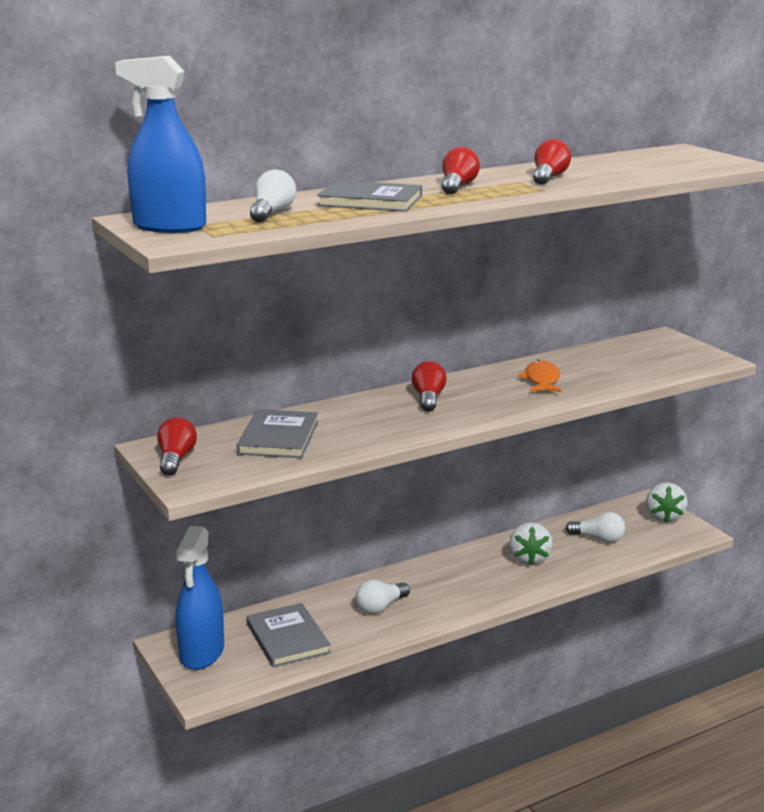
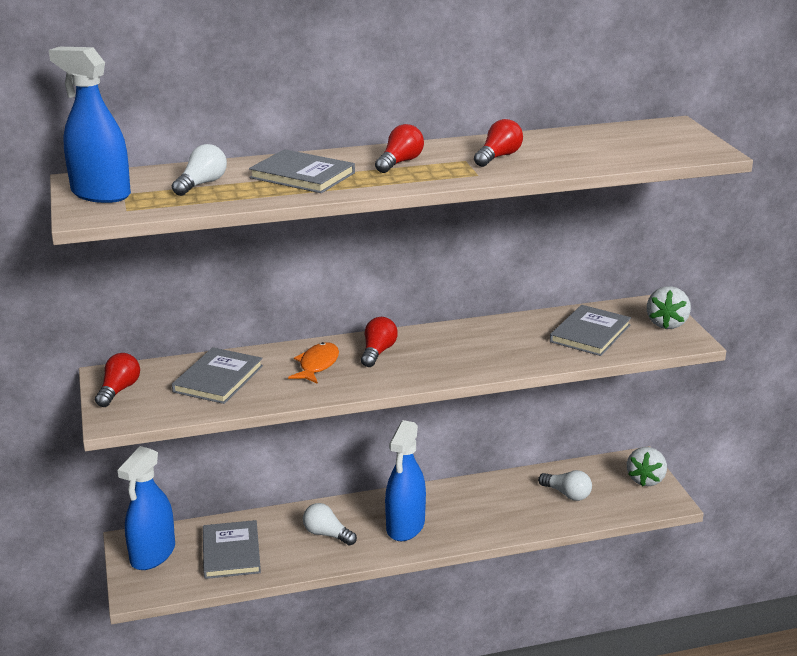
camera: 15 degrees right, 5 degrees up
white light bulb [356,580,410,614] -> white light bulb turned 60 degrees clockwise [303,503,357,546]
white strawberry [509,522,553,565] -> white strawberry moved to [647,286,691,329]
orange fish [518,360,562,392] -> orange fish moved to [288,342,339,384]
none -> blue spray bottle [385,420,426,541]
none -> grey book [550,305,631,356]

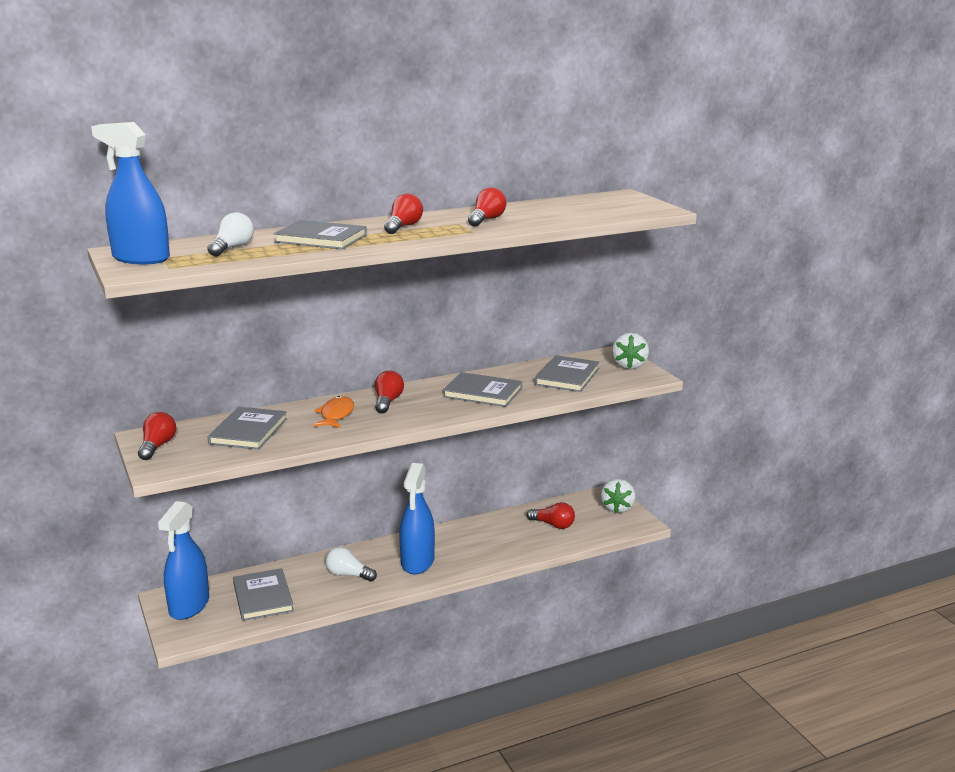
camera: 10 degrees left, 5 degrees down
white light bulb [538,470,592,501] -> red light bulb [527,502,575,529]
none -> grey book [443,372,522,407]

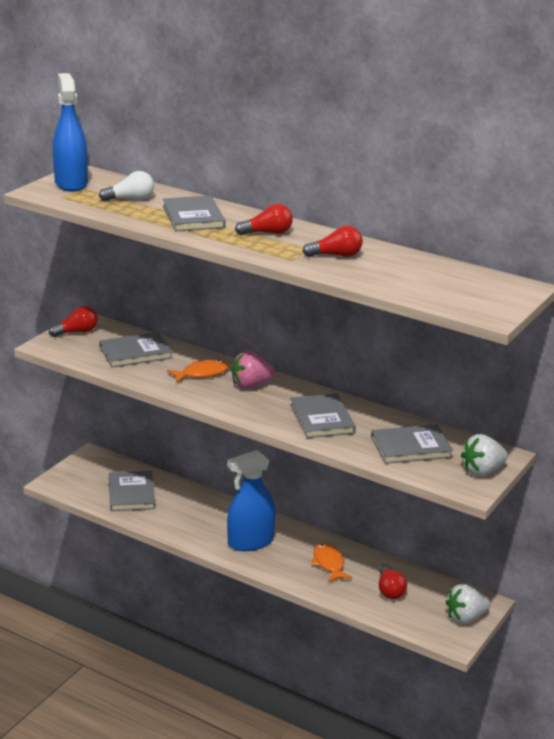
camera: 55 degrees right, 5 degrees up
blue spray bottle [158,501,209,620] -> none
grey book [233,568,294,621] -> grey book turned 45 degrees counterclockwise [109,471,155,511]
white light bulb [325,547,377,582] -> none
red light bulb [375,371,404,413] -> pink strawberry [232,351,275,389]
none -> orange fish [311,543,352,582]

